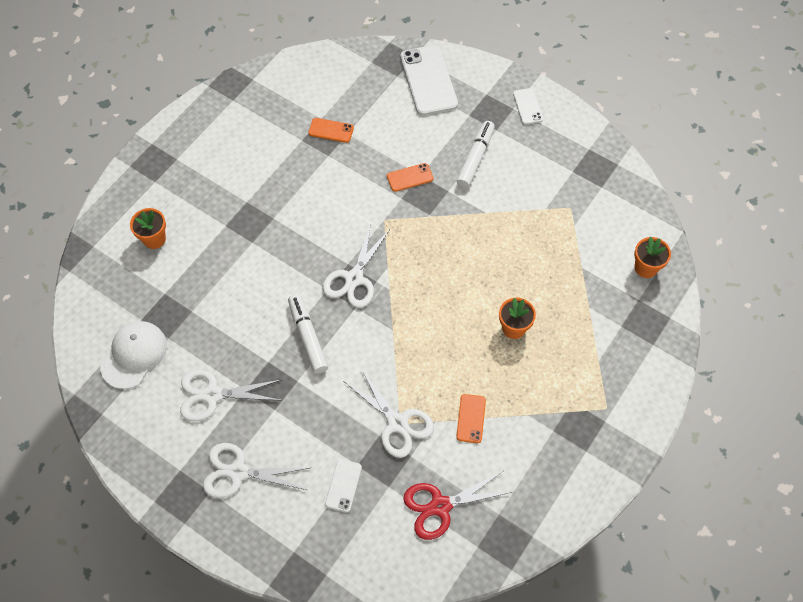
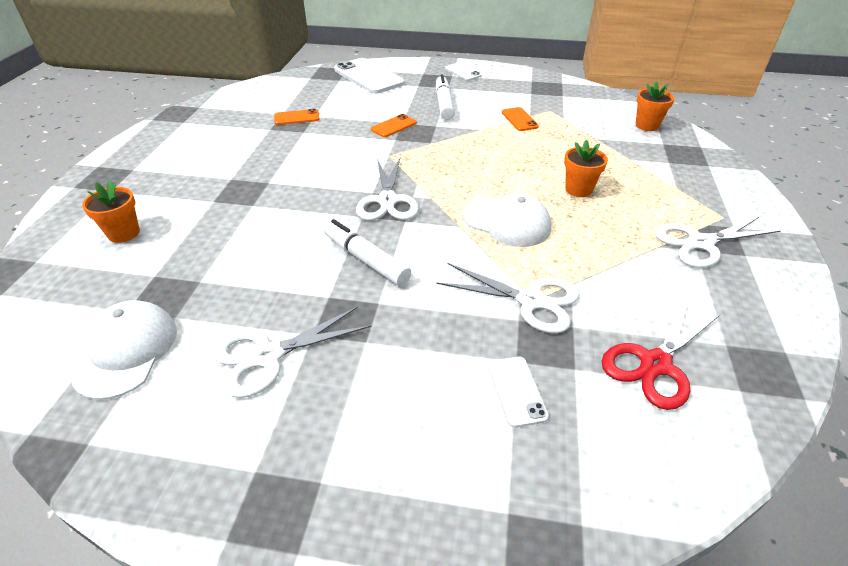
camera: 25 degrees left, 20 degrees down
white scissors [203,443,309,498] -> white scissors moved to [655,217,780,268]
orange phone [456,394,486,443] -> orange phone moved to [502,107,539,131]
none -> white cap [464,194,551,247]

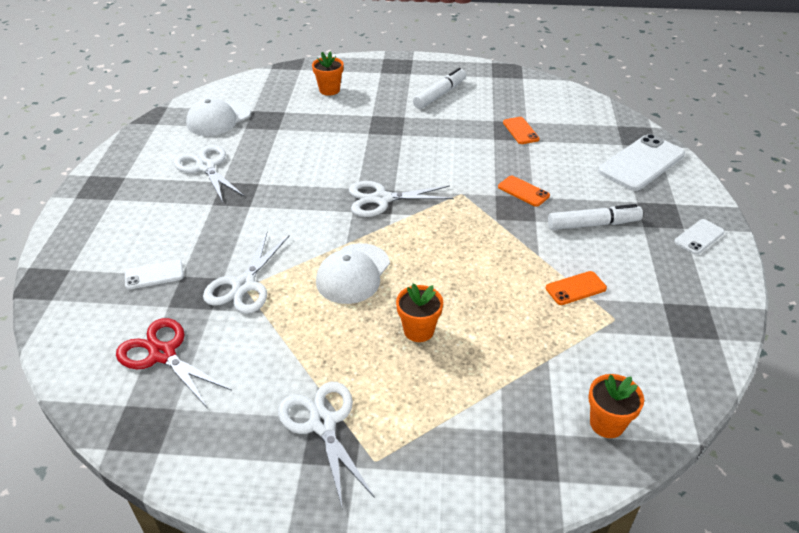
camera: 85 degrees right, 0 degrees up
white cap [71,300,177,400] -> white cap turned 135 degrees clockwise [186,98,251,136]
white marker [323,219,411,286] -> white marker moved to [413,68,466,109]

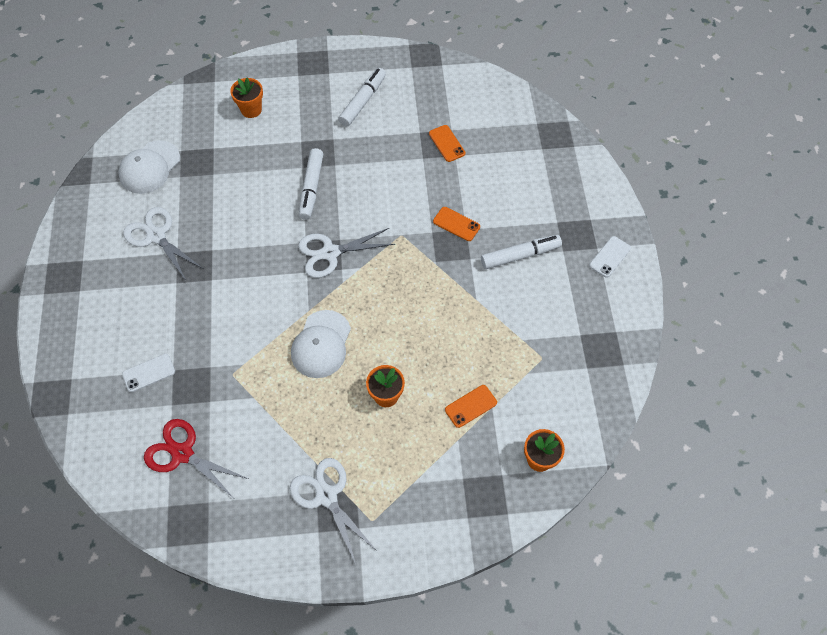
camera: 10 degrees left, 20 degrees up
white scissors [203,233,289,314] -> none
orange phone [546,271,607,305] -> orange phone moved to [445,385,497,428]
white phone [598,134,685,191] -> none
none -> white marker [299,148,323,220]

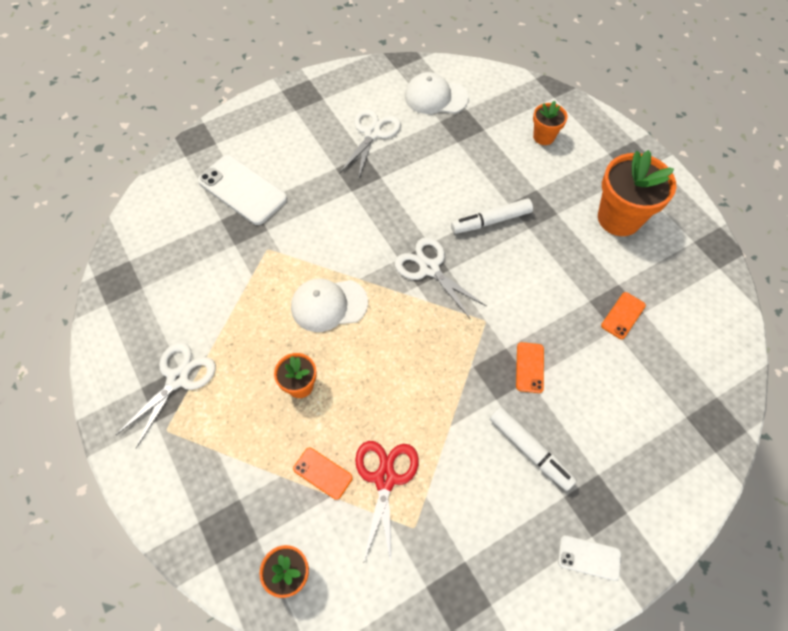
camera: 65 degrees right, 0 degrees up
white phone [122,354,175,392] -> white phone [198,155,287,225], size x1.97
red scissors [144,419,249,497] -> red scissors moved to [355,441,419,563]
white marker [338,68,386,127] -> orange flower pot [598,150,676,236]

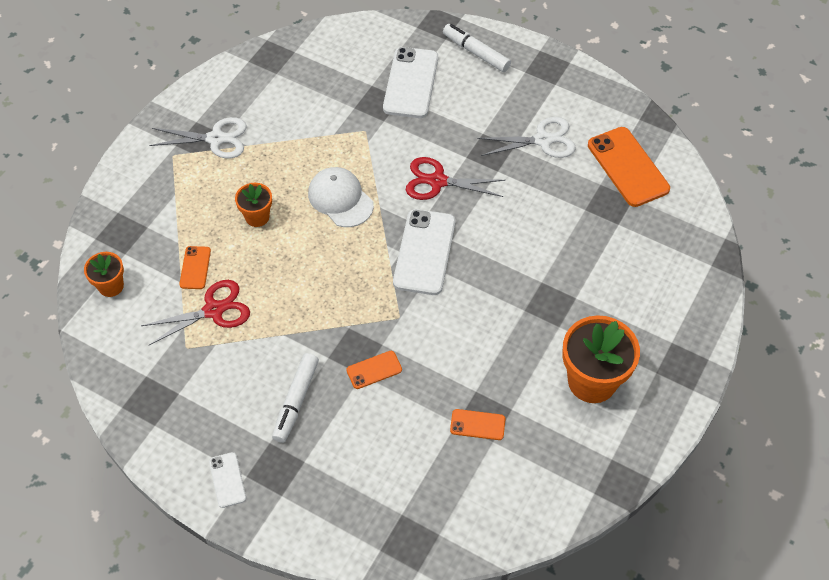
camera: 60 degrees right, 5 degrees down
white scissors [395,237,486,320] -> white phone [393,209,456,295]
white cap [405,72,469,114] -> orange phone [588,127,670,207]
white marker [451,198,533,234] -> white marker moved to [443,24,511,72]
orange flower pot [533,100,568,145] -> none
none -> red scissors [406,157,506,200]

